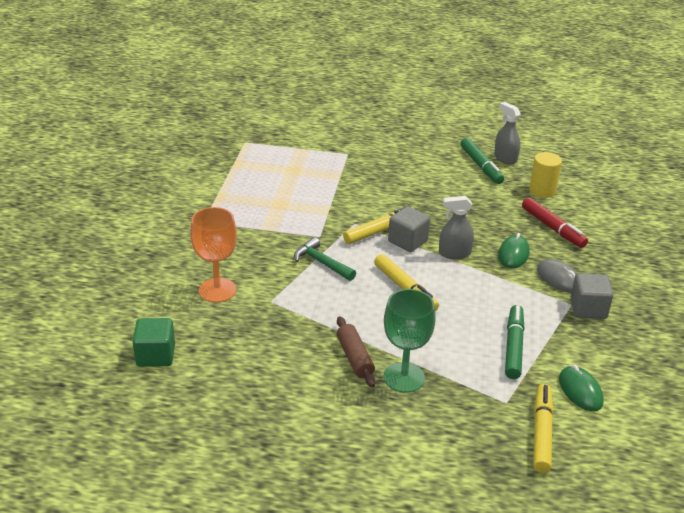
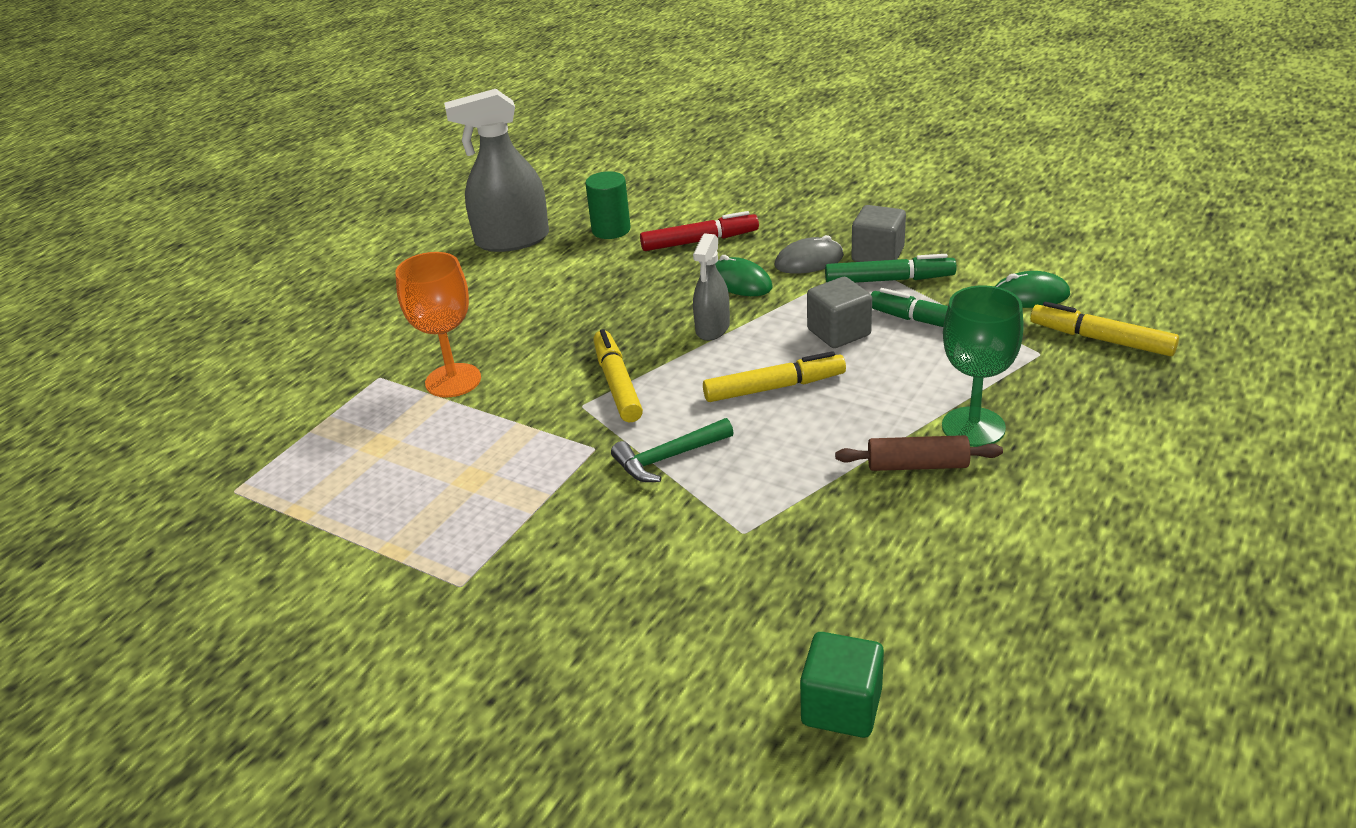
camera: 65 degrees left, 0 degrees up
orange goblet [190,207,237,303] -> orange goblet moved to [395,252,481,397]
grey cube [388,206,430,252] -> grey cube moved to [807,277,872,348]
green marker [461,138,504,184] -> green marker moved to [825,254,957,283]
grey spray bottle [494,102,521,165] -> grey spray bottle [444,89,549,252], size x1.71
yellow cylinder [529,152,562,198] -> green cylinder [585,171,631,239]

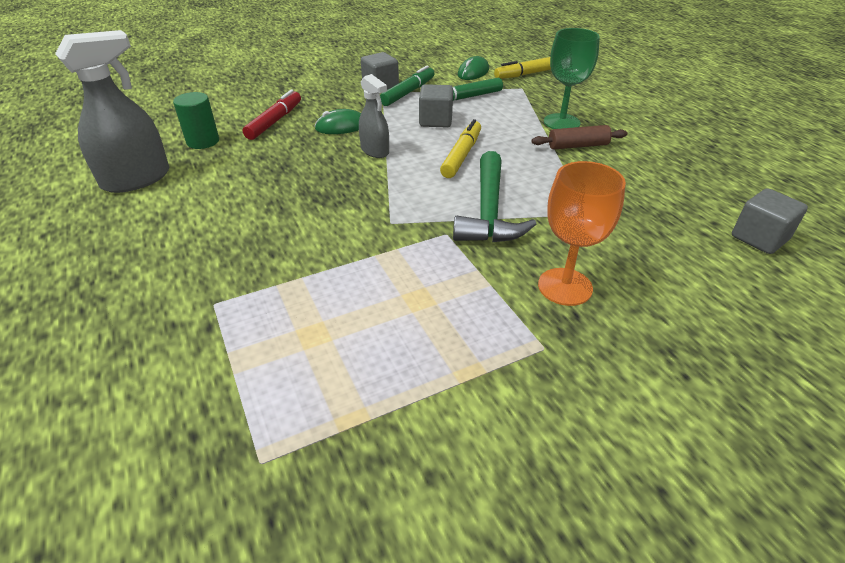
camera: 60 degrees left, 5 degrees up
orange goblet [395,252,481,397] -> orange goblet moved to [538,161,626,306]
grey spray bottle [444,89,549,252] -> grey spray bottle turned 150 degrees counterclockwise [55,30,169,193]
yellow marker [593,329,643,422] -> none
green hammer [611,418,734,482] -> green hammer [453,151,536,242], size x1.59
grey mouse [774,235,844,274] -> none
green cube [800,632,884,738] -> grey cube [732,188,808,254]
brown rolling pin [835,435,1003,471] -> brown rolling pin turned 45 degrees clockwise [532,125,628,150]

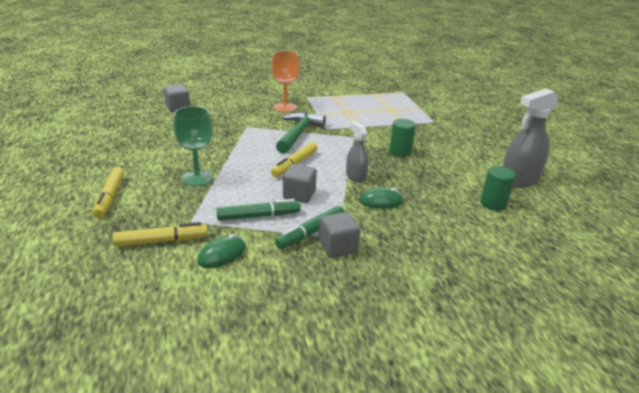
camera: 170 degrees left, 10 degrees down
red marker [243,90,301,140] -> none
brown rolling pin [532,125,628,150] -> none
none -> yellow marker [93,167,124,218]
none -> green cylinder [389,119,416,157]

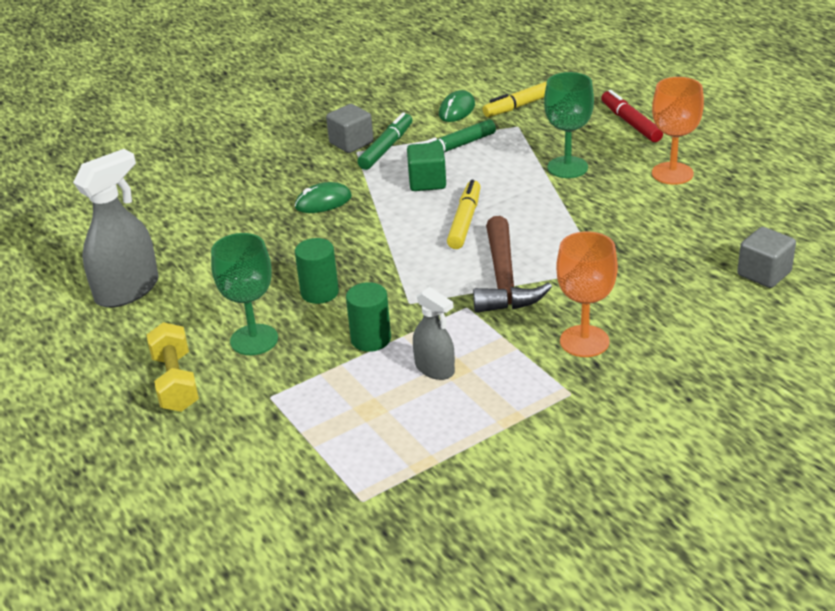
camera: 165 degrees right, 5 degrees up
yellow marker [93,167,124,218] -> red marker [601,90,663,142]
green hammer [276,112,326,154] -> brown hammer [473,216,552,313]
grey cube [283,164,317,203] -> green cube [407,142,446,191]
grey spray bottle [346,121,368,183] -> grey spray bottle moved to [413,287,455,380]
green cylinder [480,166,515,211] -> green cylinder moved to [346,282,391,352]
none -> yellow dumbbell [147,322,199,412]
none -> green goblet [211,233,278,355]
none -> orange goblet [652,77,704,185]

